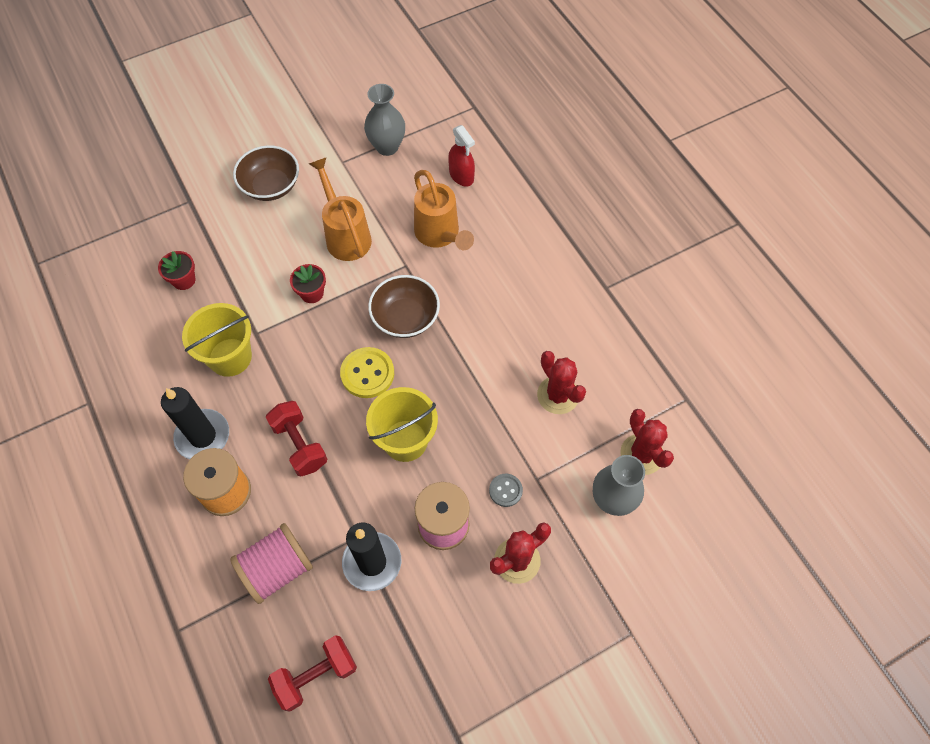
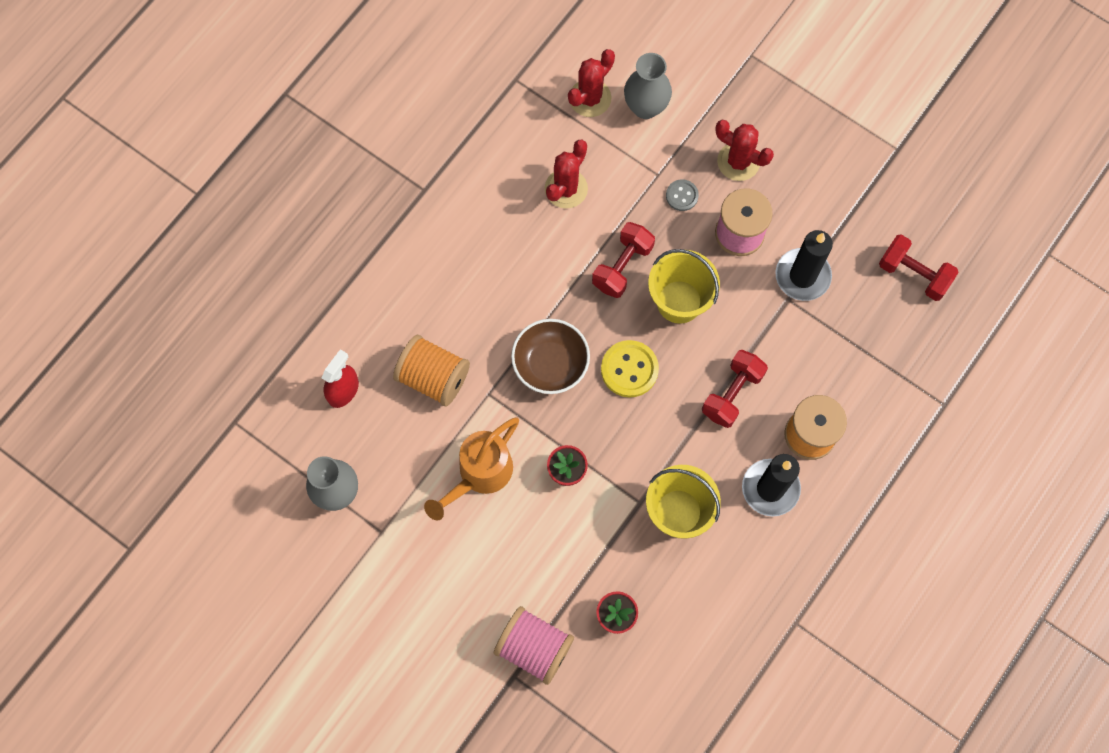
camera: 115 degrees left, 10 degrees up
pink spool [230,523,313,604] -> pink spool moved to [494,606,574,685]
brown bowl [233,145,299,201] -> none
orange watering can [414,170,474,250] -> orange spool [393,335,470,406]
none -> red dumbbell [592,222,655,298]

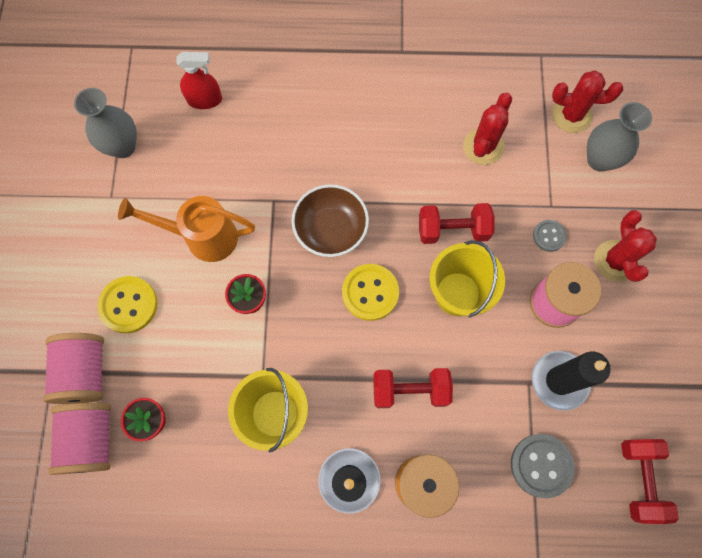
camera: 55 degrees right, 0 degrees up
orange spool [393,335,470,406] -> none
red cactus [545,140,588,208] -> red cactus turned 60 degrees counterclockwise [463,93,512,165]
none -> pink spool [48,403,111,475]
none -> yellow button [97,276,158,333]
none -> grey button [511,434,574,498]

